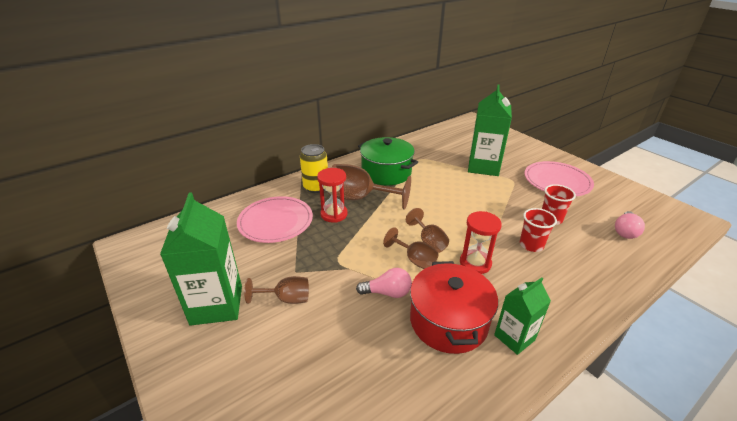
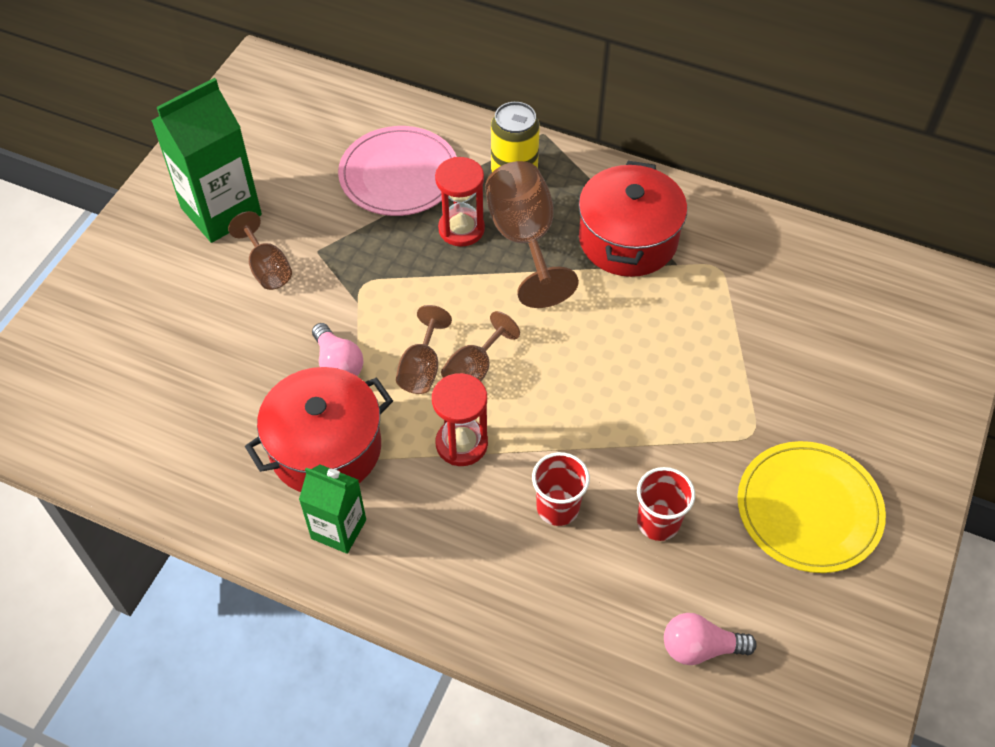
camera: 60 degrees right, 20 degrees up
green pot [358,137,418,185] -> red pot [579,161,687,277]
green carton [468,84,512,176] -> none
pink plate [524,161,594,196] -> yellow plate [738,441,886,573]

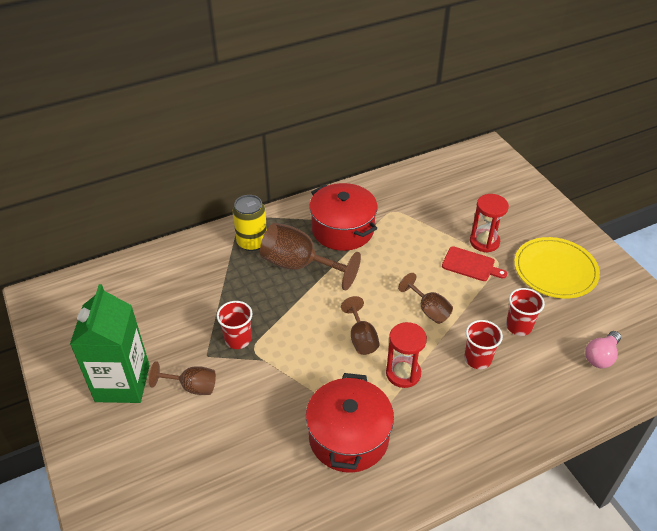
camera: 50 degrees left, 10 degrees down
green carton [299,465,366,554] -> none
pink light bulb [312,323,363,376] -> none
pink plate [338,126,457,216] -> none
brown goblet [396,305,452,394] -> brown goblet moved to [398,273,453,324]
red hourglass [435,157,485,247] -> red hourglass moved to [470,194,509,253]
none -> red cup [217,301,253,349]
none -> red cutting board [442,247,507,281]

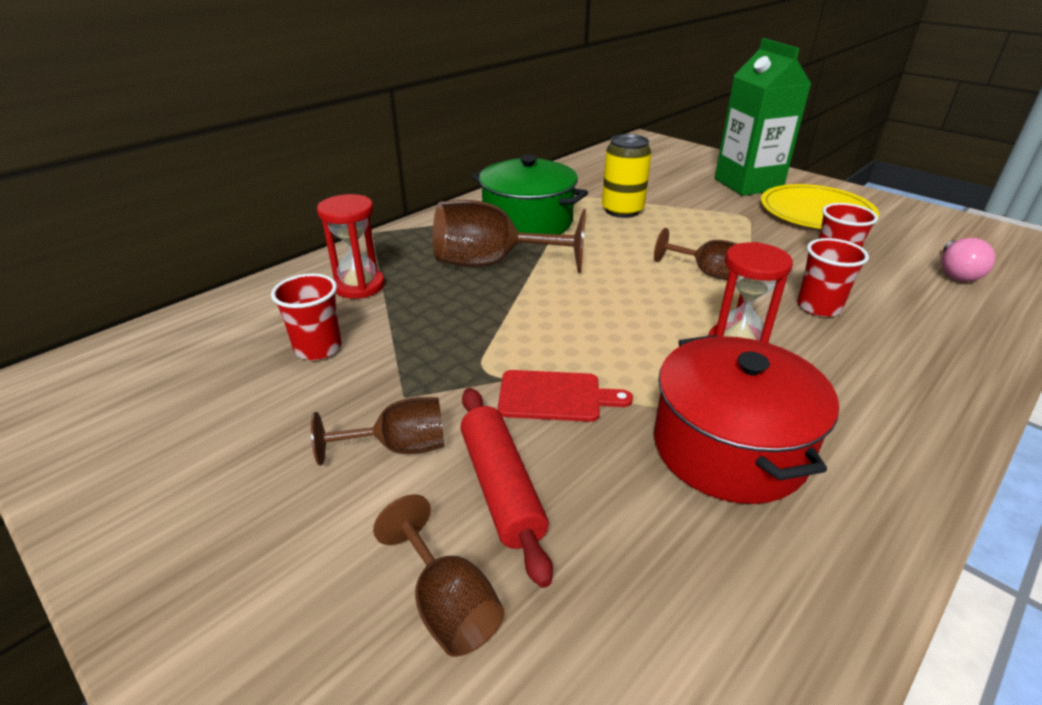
camera: 20 degrees left, 10 degrees down
green carton [70,284,150,403] -> green carton moved to [715,38,811,196]
red cup [217,301,253,349] -> red cup moved to [271,273,342,360]
yellow can [232,195,267,251] -> yellow can moved to [602,134,651,218]
red pot [309,183,378,251] -> green pot [472,155,588,234]
brown goblet [341,296,379,355] -> brown goblet moved to [373,494,504,657]
red cutting board [442,247,507,281] -> red cutting board moved to [498,370,633,422]
red hourglass [470,194,509,253] -> red hourglass moved to [317,194,385,299]
none -> red rolling pin [460,388,553,588]

